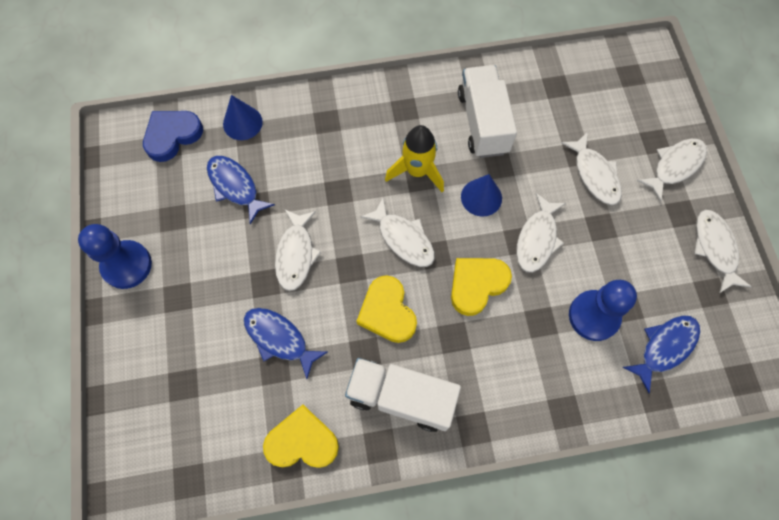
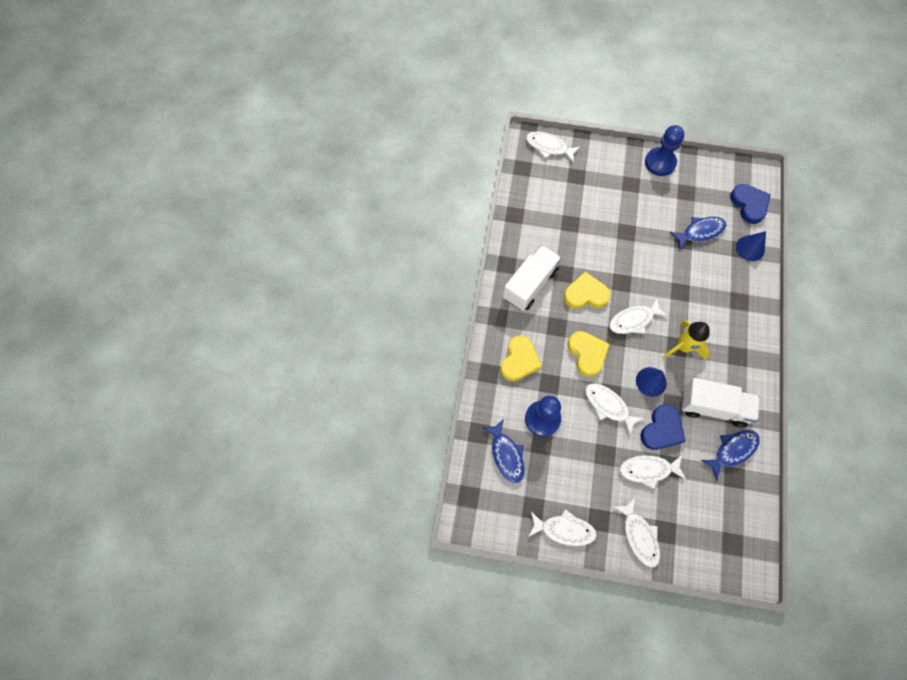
camera: 110 degrees right, 0 degrees up
blue fish [244,308,328,379] -> blue fish moved to [701,430,760,480]
yellow heart [263,405,339,468] -> yellow heart moved to [500,335,542,381]
white fish [275,210,321,291] -> white fish moved to [526,131,580,162]
none -> blue heart [640,404,685,450]

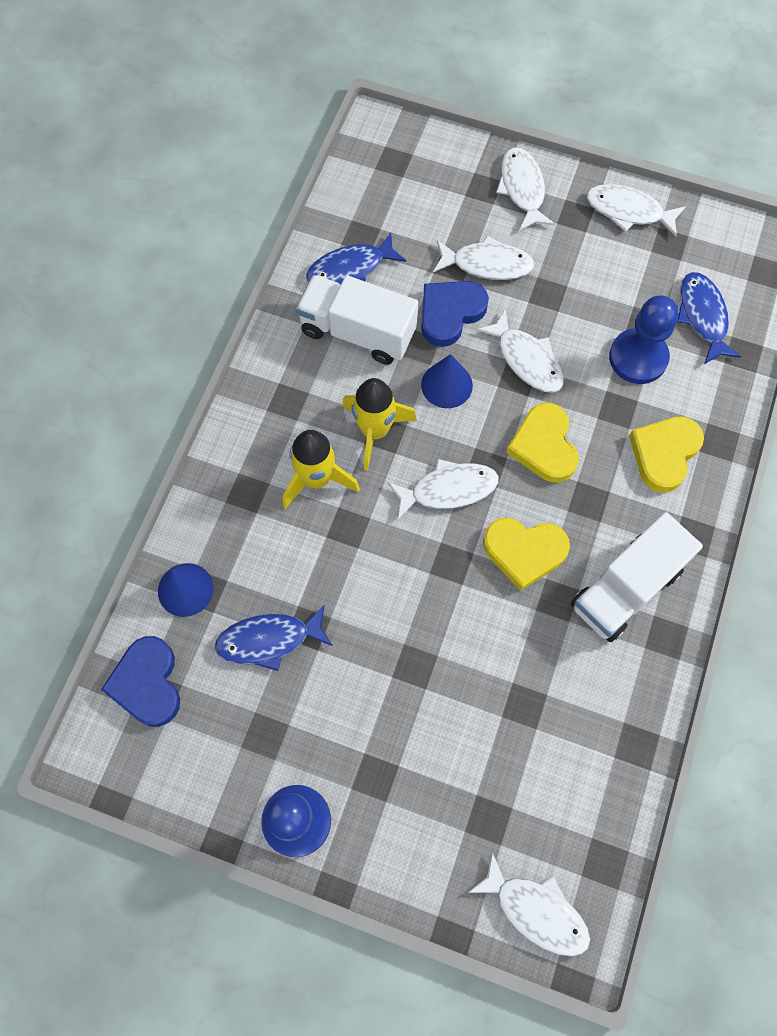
camera: 170 degrees left, 0 degrees up
none -> yellow rocket [283,430,360,509]

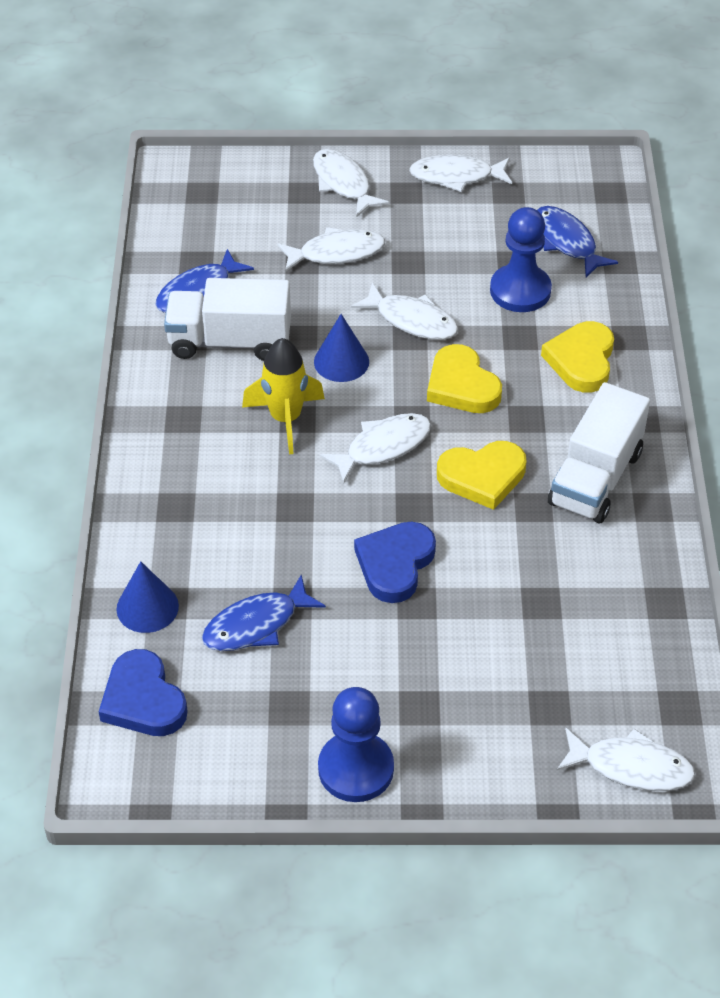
camera: 20 degrees left, 20 degrees down
yellow rocket [283,430,360,509] -> none
blue heart [421,281,489,347] -> blue heart moved to [354,522,436,603]

